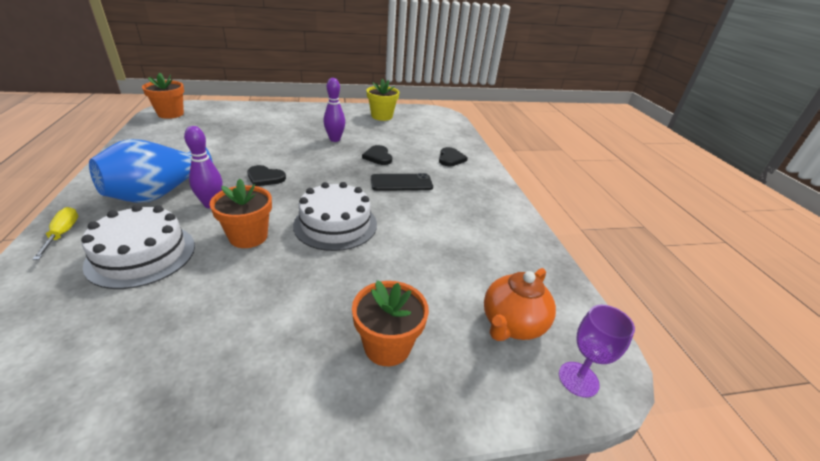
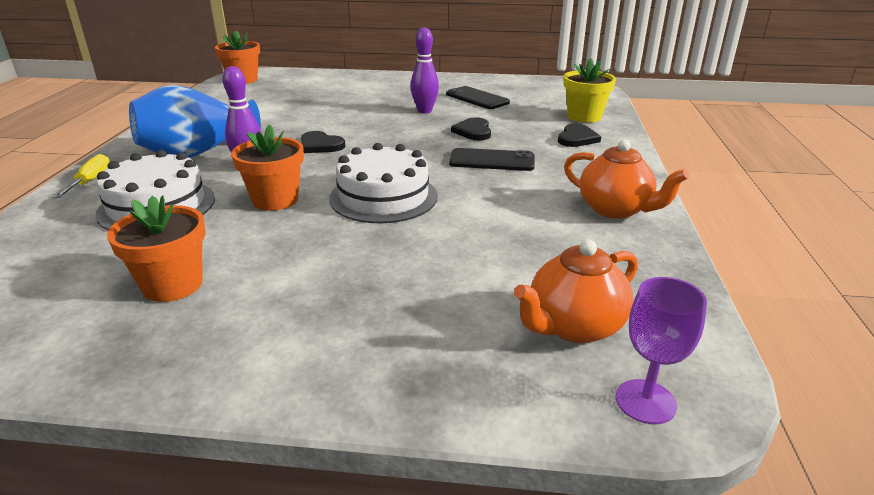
camera: 20 degrees right, 5 degrees down
orange flower pot [352,280,429,366] -> orange flower pot moved to [107,195,206,302]
yellow flower pot [367,79,400,121] -> yellow flower pot moved to [563,58,616,123]
none -> black phone [446,86,510,109]
none -> orange teapot [564,139,689,219]

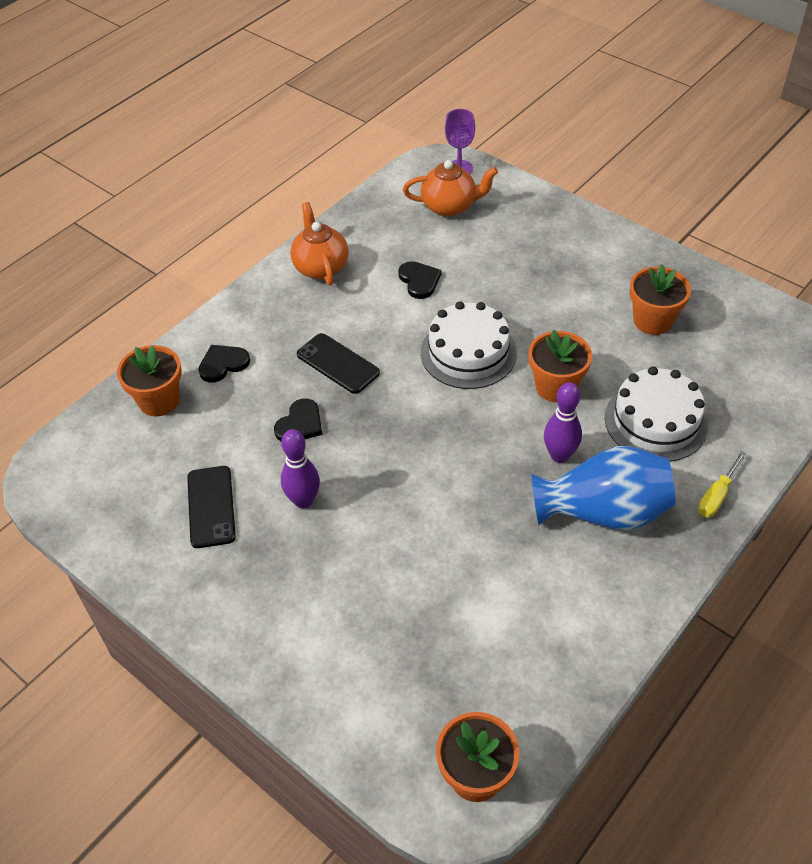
camera: 145 degrees left, 20 degrees up
black heart [301,131,345,153] -> black heart moved to [398,261,441,299]
yellow flower pot [563,58,616,123] -> orange flower pot [117,345,182,416]

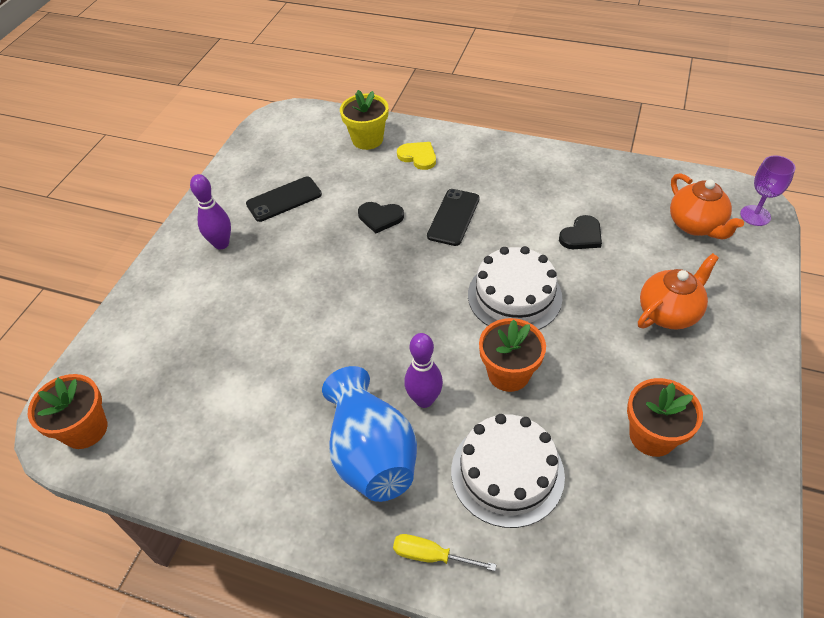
camera: 70 degrees right, 0 degrees up
orange flower pot [117,345,182,416] -> yellow flower pot [340,90,388,150]
black heart [198,345,250,383] -> yellow heart [397,142,436,170]
purple bowling pin [281,429,320,509] -> purple bowling pin moved to [190,174,231,249]
orange teapot [290,202,349,285] -> orange teapot moved to [638,253,719,330]

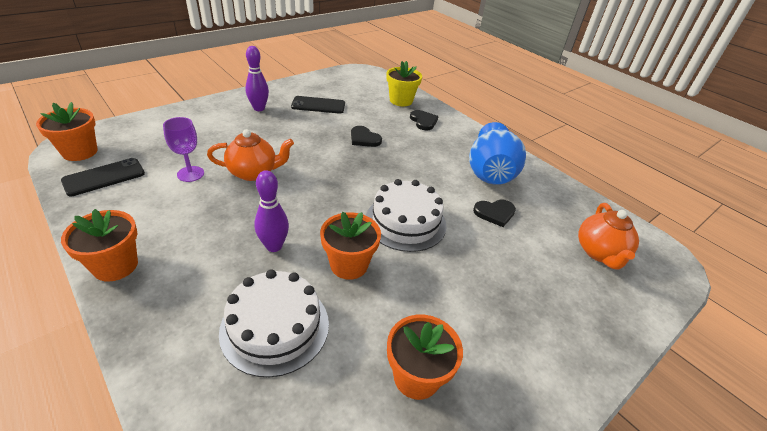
camera: 25 degrees right, 10 degrees down
blue vase [322,366,417,502] -> blue vase moved to [469,122,526,185]
yellow screwdriver [393,534,496,571] -> none
yellow heart [397,142,436,170] -> black heart [410,110,439,130]
black phone [427,189,480,246] -> black phone moved to [61,158,145,196]
orange teapot [638,253,719,330] -> orange teapot moved to [207,129,294,181]
purple goblet [740,156,795,226] -> purple goblet moved to [163,117,204,182]
none -> orange flower pot [61,209,138,282]

